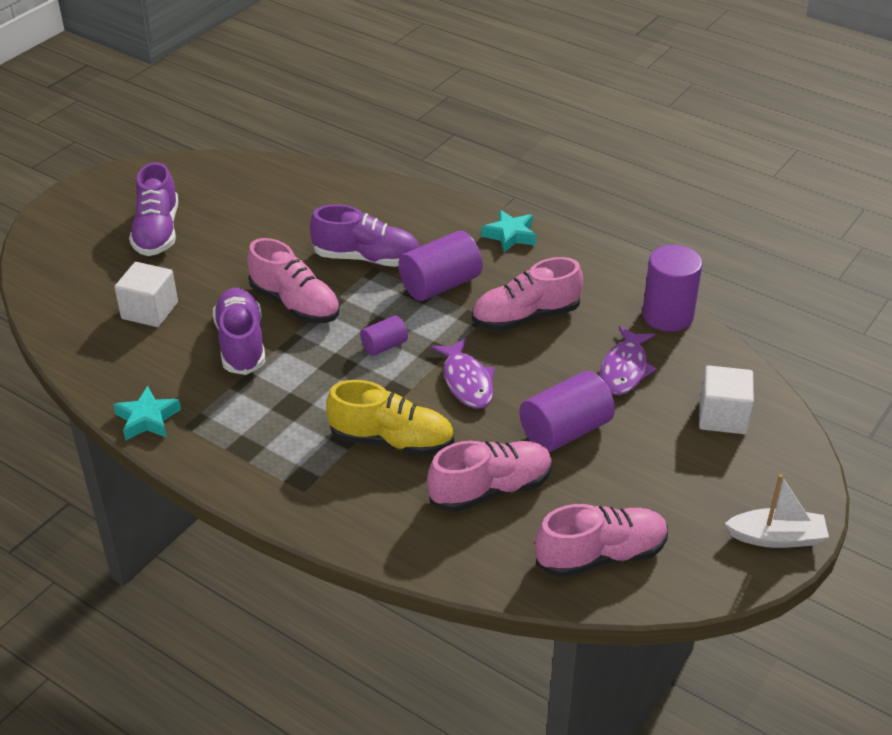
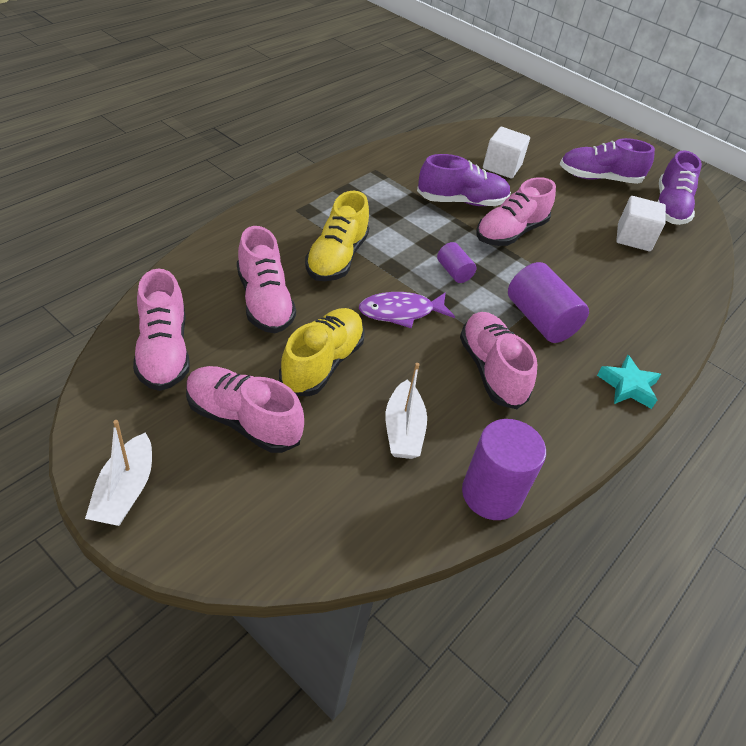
camera: 90 degrees right, 5 degrees up
turquoise star [113,386,181,441] -> none
purple shoe [310,204,419,267] -> purple shoe moved to [657,150,702,225]
purple cylinder [519,371,615,452] -> yellow shoe [279,308,365,396]
purple fish [600,326,657,395] -> white boat [385,363,427,459]
white cube [699,365,754,434] -> white cube moved to [616,196,666,251]
none -> pink shoe [186,366,304,453]

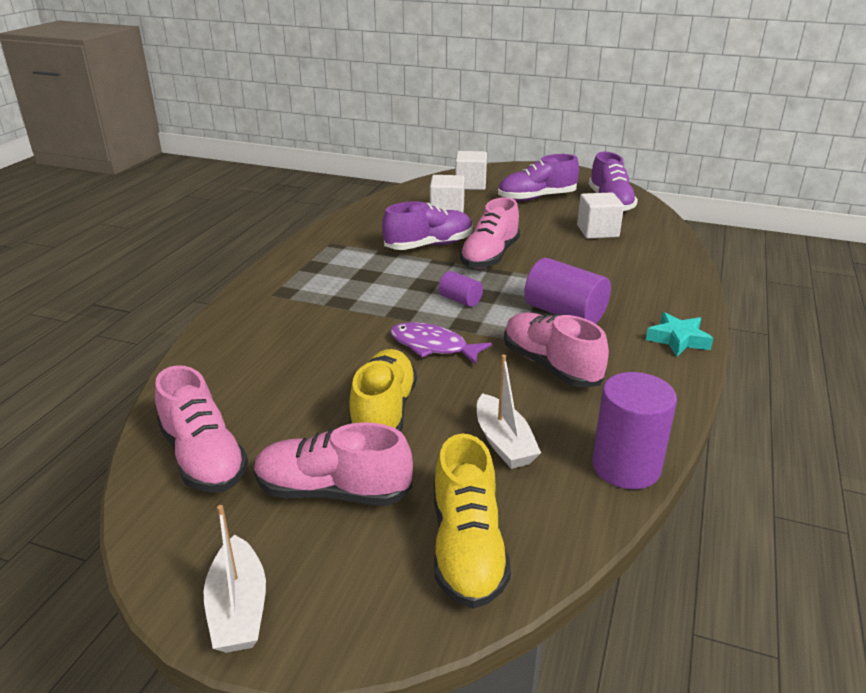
camera: 15 degrees left, 15 degrees down
pink shoe [237,226,296,333] -> none
yellow shoe [305,191,369,281] -> yellow shoe moved to [434,434,511,609]
purple fish [359,292,455,328] -> purple fish turned 60 degrees clockwise [390,322,492,365]
none -> white cube [455,151,487,190]

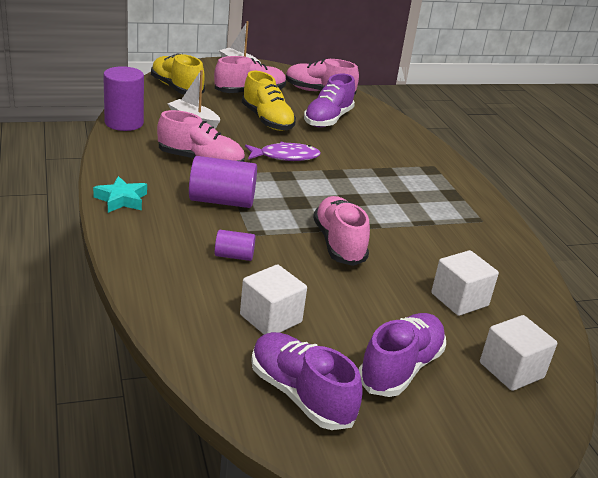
camera: 140 degrees right, 0 degrees up
purple shoe [382,201,473,250] -> purple shoe moved to [304,74,355,127]
purple cylinder [439,271,483,307] -> purple cylinder moved to [215,230,255,261]

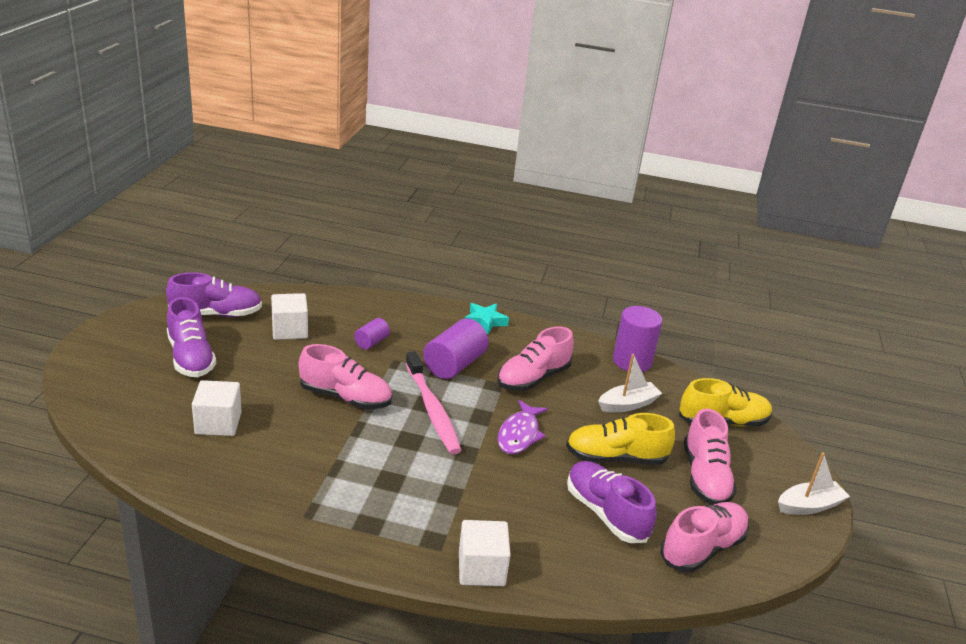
camera: 120 degrees right, 0 degrees up
white cube [480,315,557,391] -> white cube moved to [459,520,511,586]
none -> pink toothbrush [405,351,462,454]

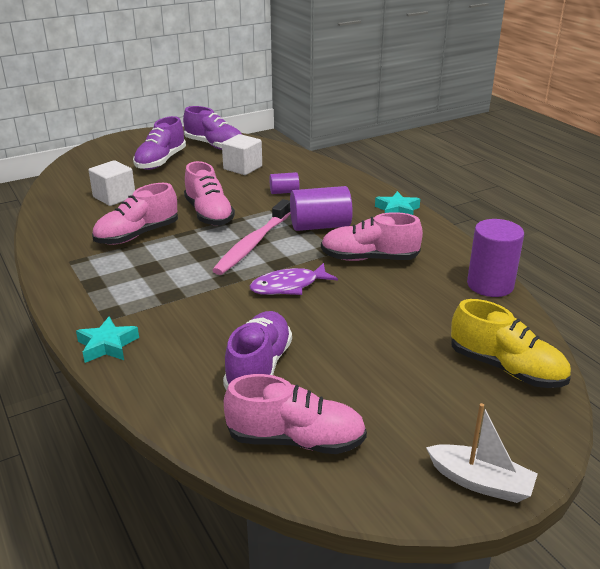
camera: 50 degrees right, 0 degrees up
white cube [459,520,511,586] -> turquoise star [76,316,139,363]
yellow shoe [566,413,675,465] -> none
white boat [598,354,662,412] -> none
pink shoe [684,409,737,505] -> pink shoe moved to [92,183,178,245]

